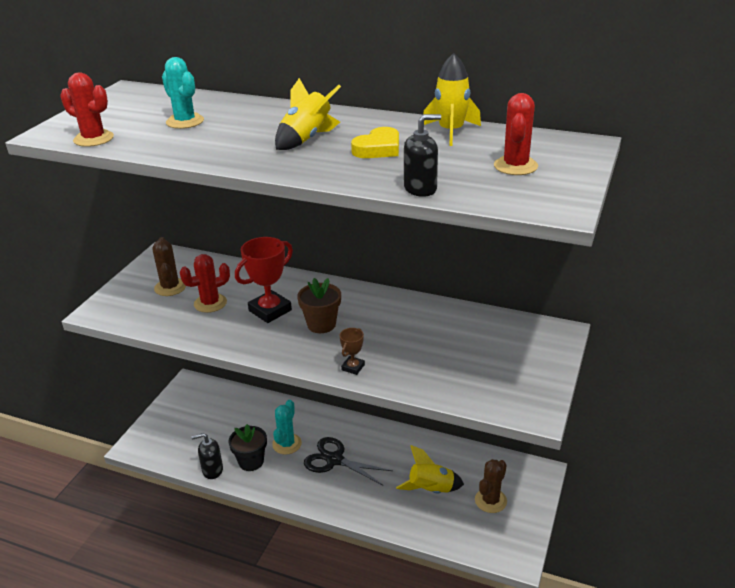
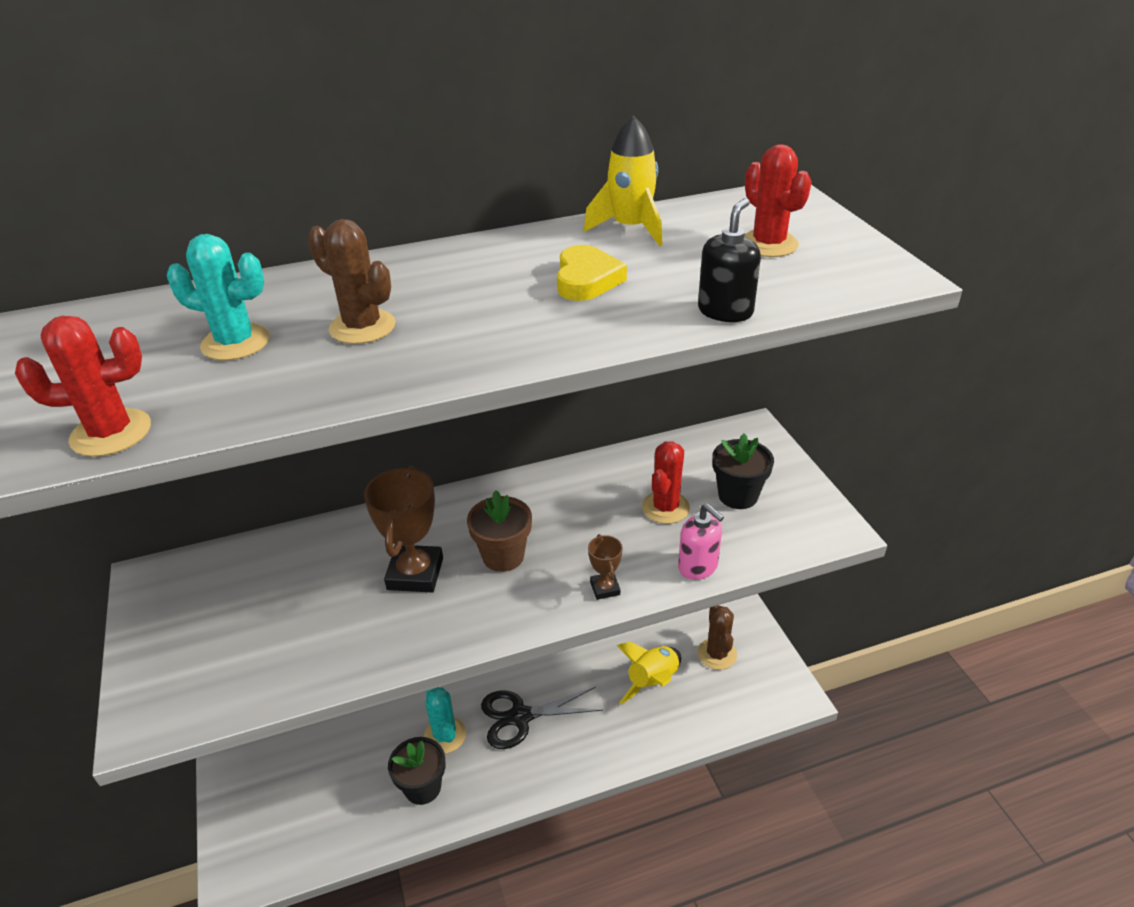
camera: 40 degrees left, 5 degrees up
brown cactus [152,237,186,296] -> brown cactus moved to [308,219,396,344]
red cactus [180,254,230,313] -> red cactus moved to [642,441,690,524]
black soap dispenser [192,433,223,479] -> none
red trophy [235,237,293,323] -> brown trophy [364,466,443,592]
yellow rocket [275,78,341,150] -> none
none -> pink soap dispenser [678,504,724,580]
none -> black flower pot [713,434,774,509]

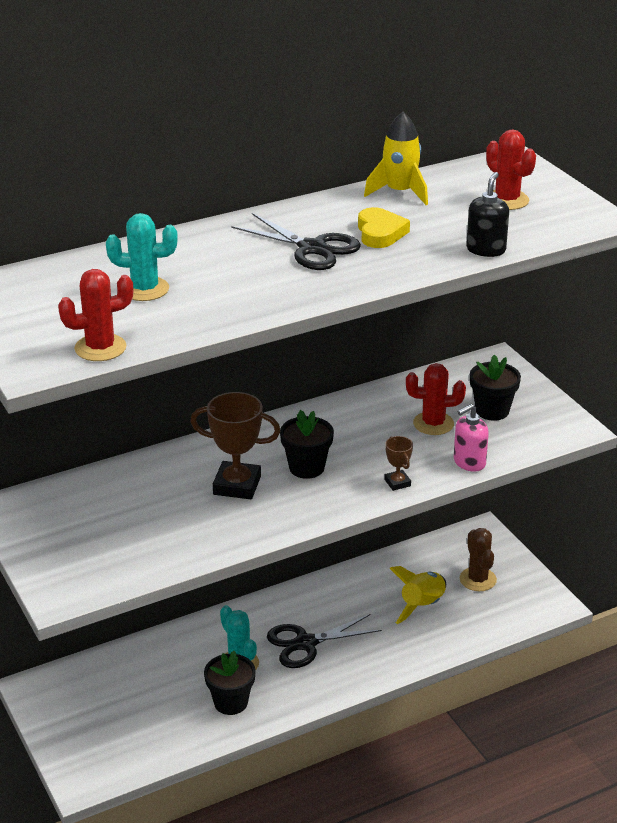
camera: 10 degrees left, 5 degrees down
brown cactus [308,219,396,344] -> none
brown trophy [364,466,443,592] -> brown trophy turned 75 degrees counterclockwise [190,392,281,499]
brown flower pot [467,490,532,572] -> black flower pot [280,410,334,479]
red cactus [642,441,690,524] -> red cactus turned 75 degrees clockwise [406,363,466,435]
pink soap dispenser [678,504,724,580] -> pink soap dispenser turned 105 degrees clockwise [454,404,489,472]
none -> black scissors [231,213,361,270]

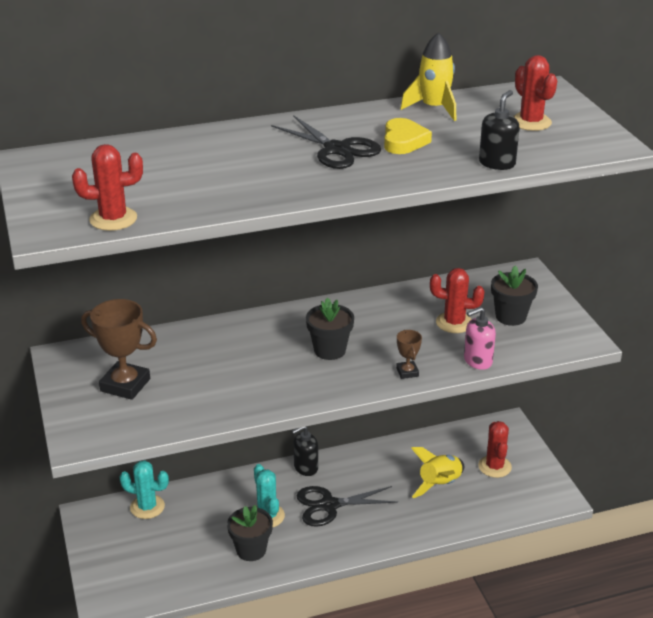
camera: 10 degrees right, 0 degrees up
turquoise cactus [106,213,178,301] -> turquoise cactus moved to [119,460,169,519]
brown trophy [190,392,281,499] -> brown trophy moved to [81,299,157,400]
brown cactus [460,528,497,591] -> red cactus [478,421,512,478]
none -> black soap dispenser [292,427,318,476]

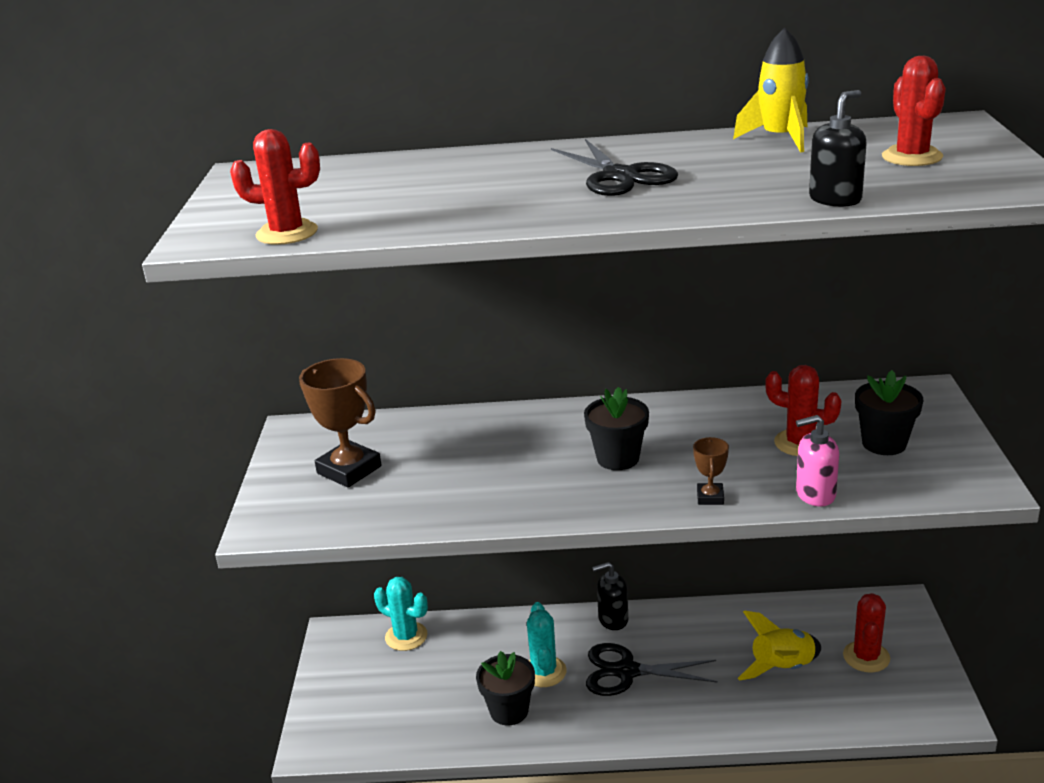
camera: 20 degrees right, 5 degrees down
yellow heart [384,118,432,154] -> none

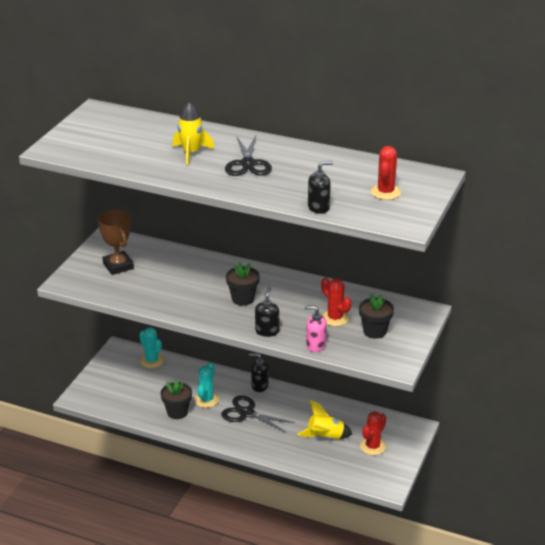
camera: 20 degrees right, 5 degrees up
red cactus [230,129,320,245] -> none
brown trophy [693,437,729,505] -> black soap dispenser [255,287,279,337]
yellow rocket [733,28,809,152] -> yellow rocket moved to [172,102,214,165]

